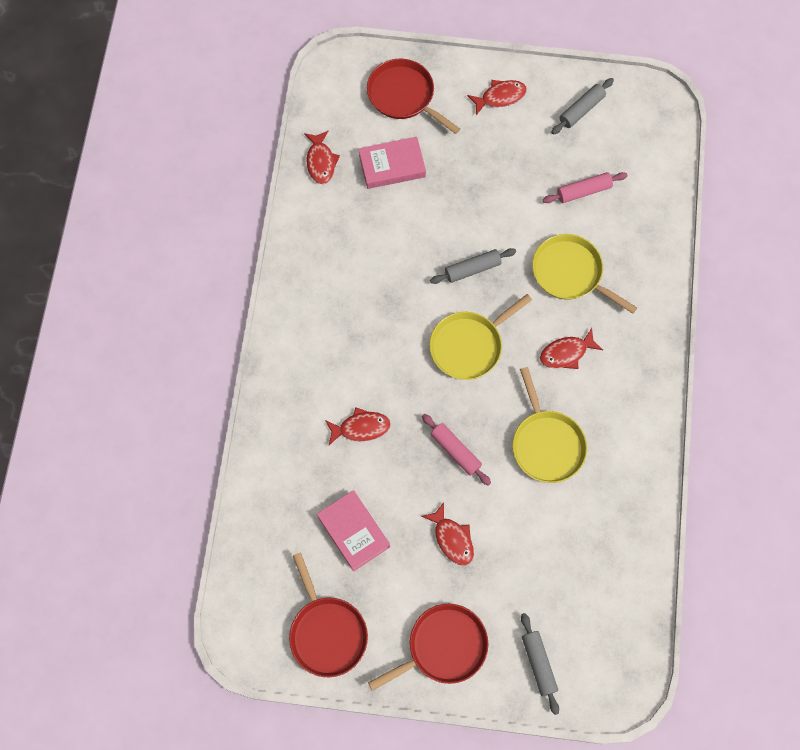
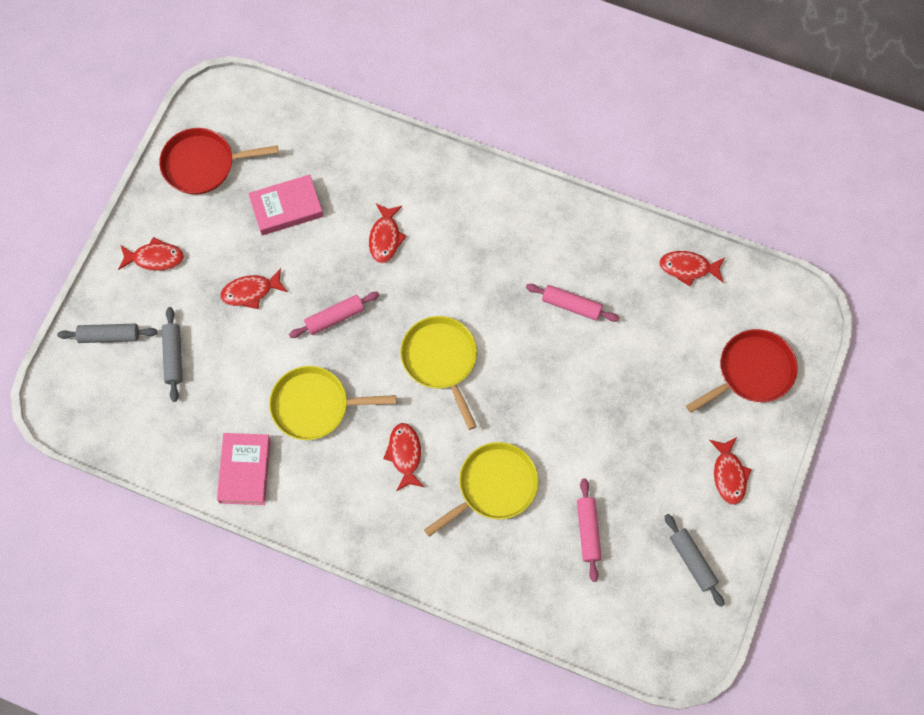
camera: 105 degrees right, 0 degrees up
pink book [359,137,426,189] -> pink book moved to [217,433,271,505]
red pan [368,604,488,691] -> red fish [118,237,184,271]
grey rolling pin [430,248,516,284] -> grey rolling pin moved to [162,307,183,402]
none -> pink rolling pin [526,284,619,322]

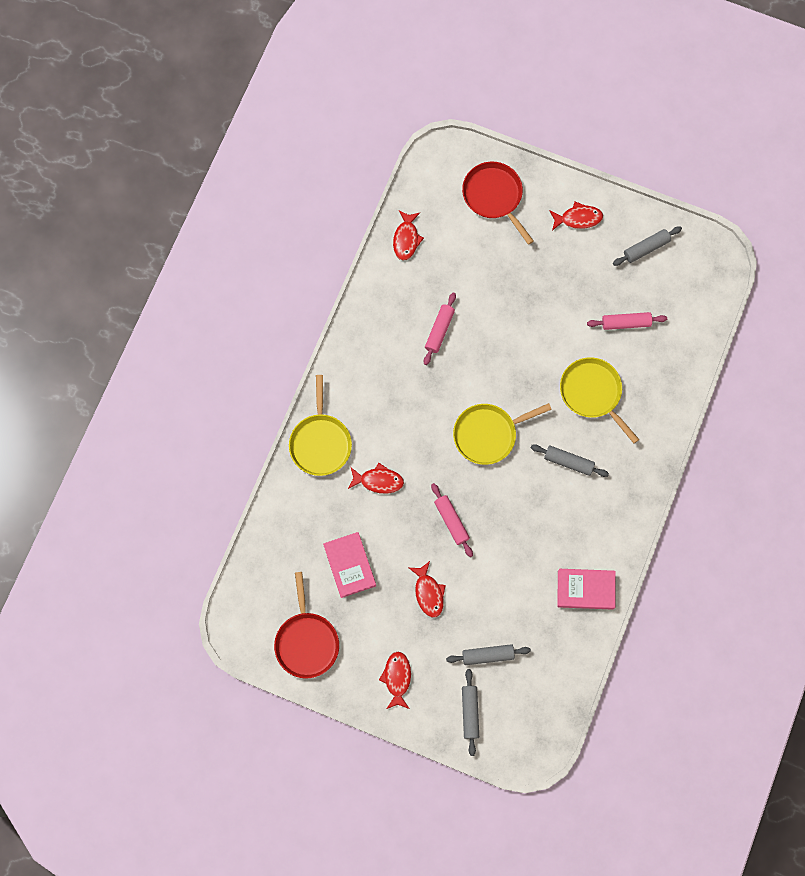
camera: 90 degrees left, 5 degrees up
yellow pan [269,366,396,440] -> yellow pan moved to [289,375,352,476]
red fish [383,423,424,491] -> grey rolling pin [531,444,609,477]

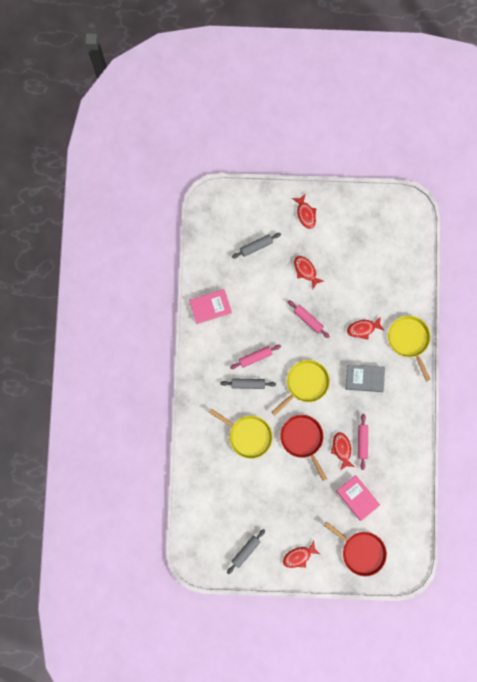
camera: 160 degrees right, 5 degrees up
red pan [274,572,339,678] -> red pan moved to [280,415,327,481]
pink book [323,532,376,598] -> pink book moved to [336,475,380,521]
red fish [393,210,424,261] -> red fish moved to [331,432,354,470]
grey rolling pin [462,669,479,756] -> none
pink rolling pin [587,312,667,330] -> pink rolling pin moved to [230,345,281,369]
none -> grey book [346,364,385,392]

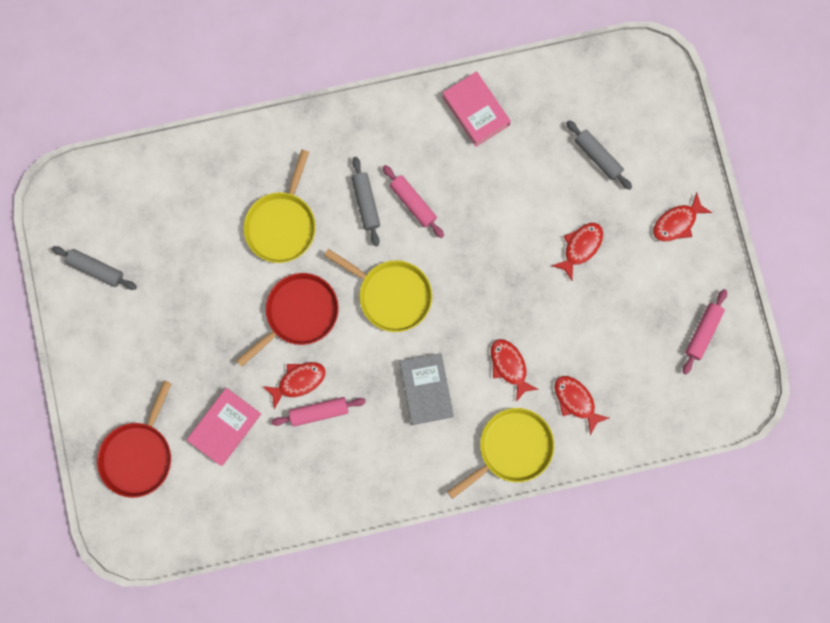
camera: 75 degrees right, 0 degrees up
red fish [283,541,320,568] -> red fish moved to [554,376,609,435]
pink rolling pin [288,300,330,338] -> pink rolling pin moved to [683,289,727,374]

